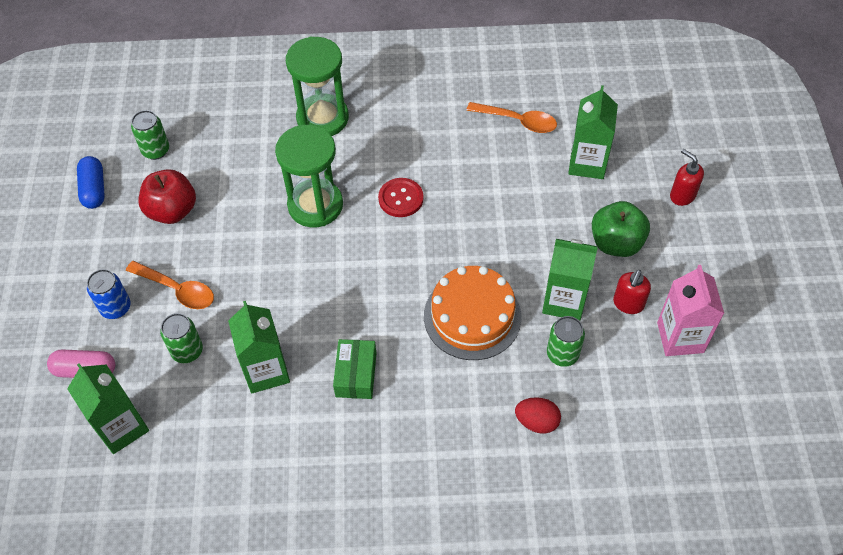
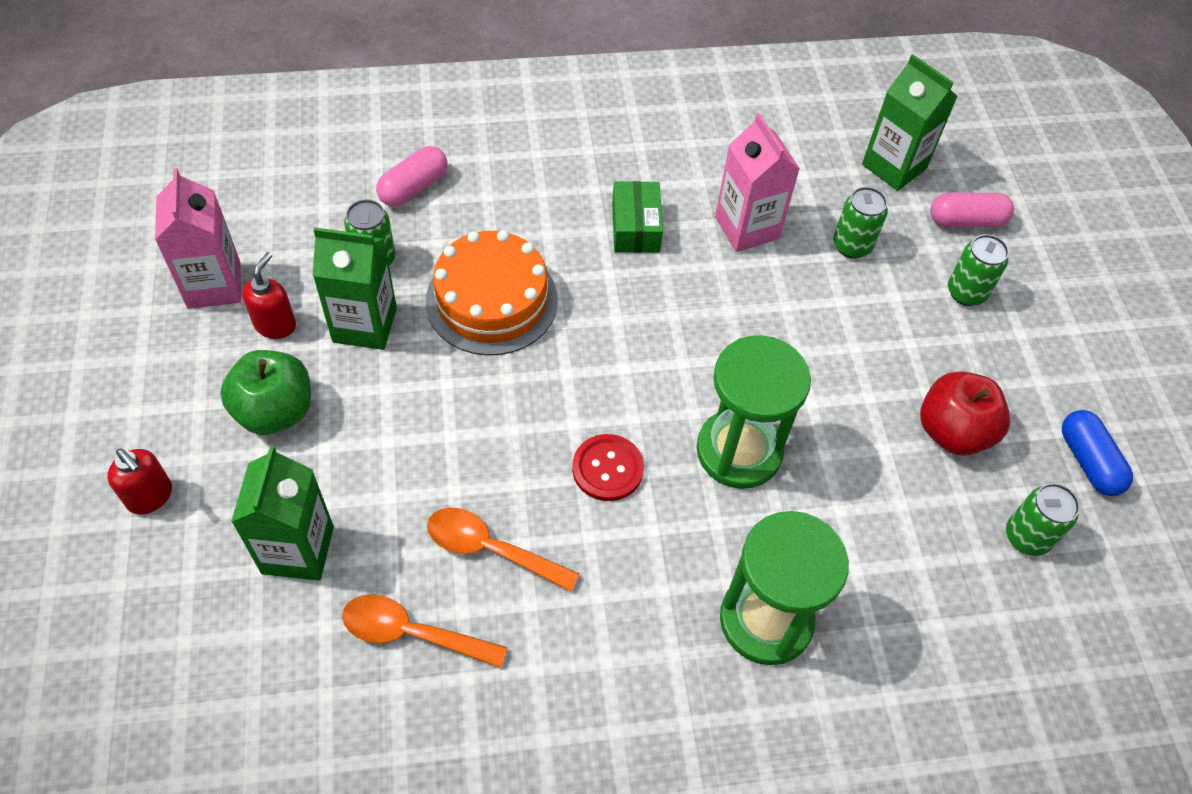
camera: 170 degrees right, 0 degrees up
blue can [87,269,131,319] -> green can [948,234,1009,306]
orange spoon [126,261,214,309] -> orange spoon moved to [427,508,579,592]
green carton [228,301,290,393] -> pink carton [715,113,800,252]
red egg [515,397,561,434] -> pink capsule [376,146,448,207]

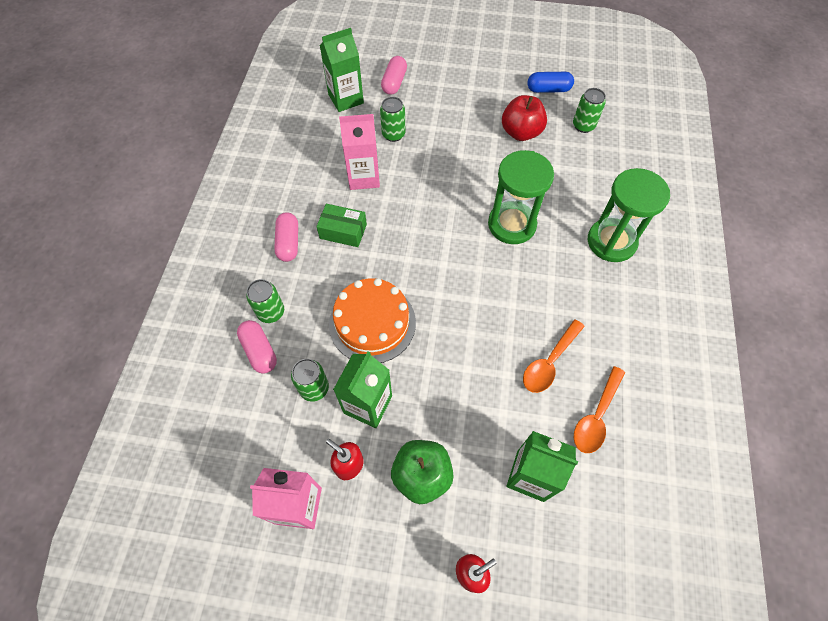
camera: 70 degrees left, 5 degrees up
red button [572,434,644,501] -> none
green can [948,234,1009,306] -> green can moved to [246,279,284,323]
none -> pink capsule [274,212,298,262]

